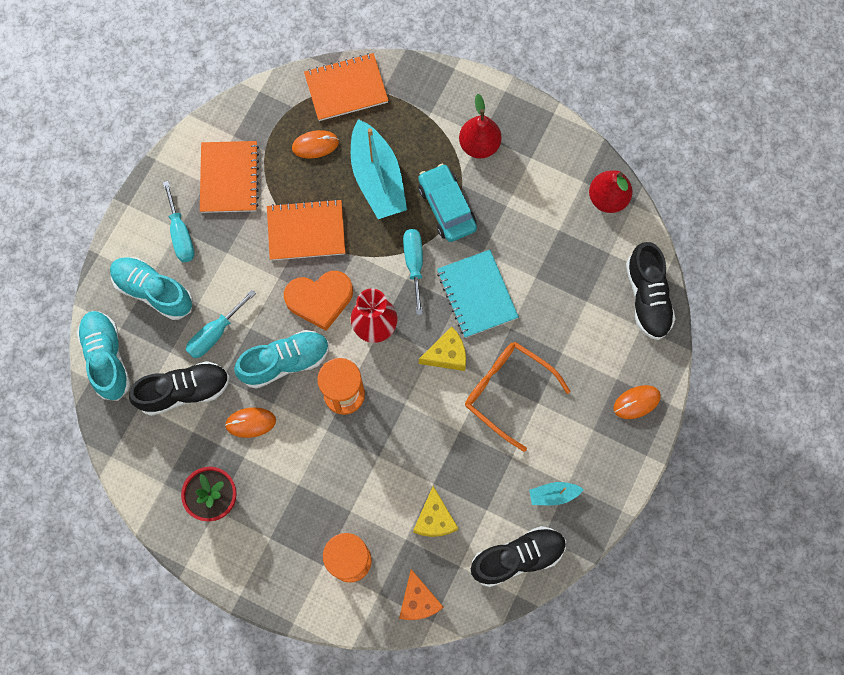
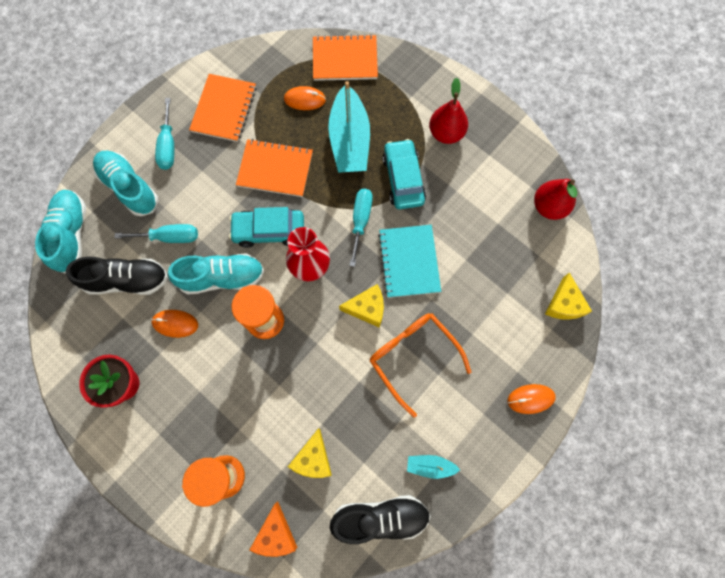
camera: 15 degrees right, 0 degrees up
turquoise screwdriver [186,290,256,358] -> turquoise screwdriver turned 150 degrees counterclockwise [114,224,198,243]
orange heart [284,271,353,331] -> turquoise car [229,207,304,248]
black shoe [626,242,676,340] -> yellow cheese [545,272,592,320]

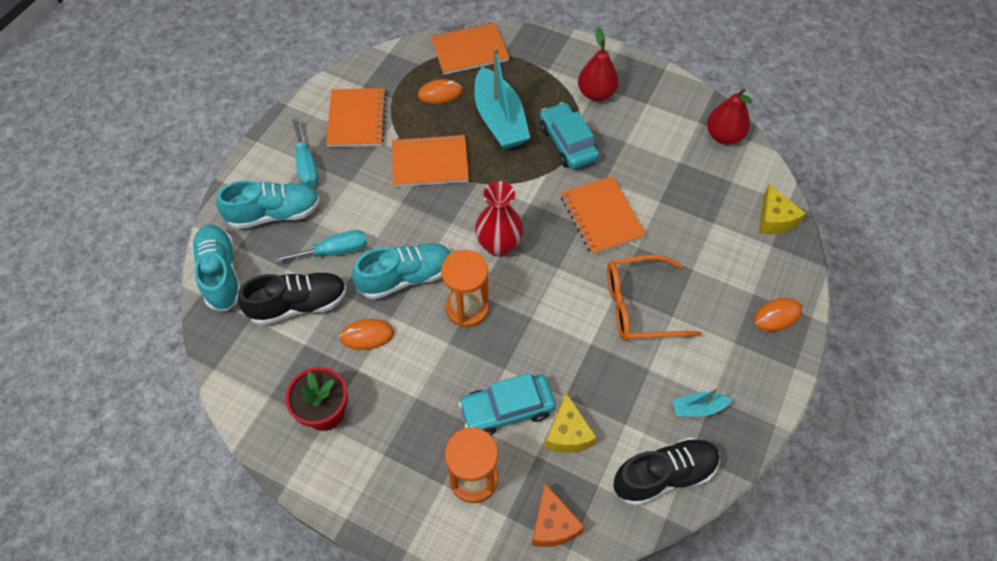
camera: 15 degrees left, 15 degrees down
turquoise shoe [93,151,158,216] -> turquoise shoe turned 135 degrees clockwise [216,180,320,229]
turquoise car [229,207,304,248] -> turquoise car moved to [458,373,556,435]
yellow cheese [339,284,384,328] -> none
turquoise screwdriver [349,189,373,267] -> none
orange glasses [370,313,471,417] -> orange glasses turned 45 degrees counterclockwise [607,255,702,341]
turquoise notebook [378,225,441,298] -> orange notebook [561,176,646,255]

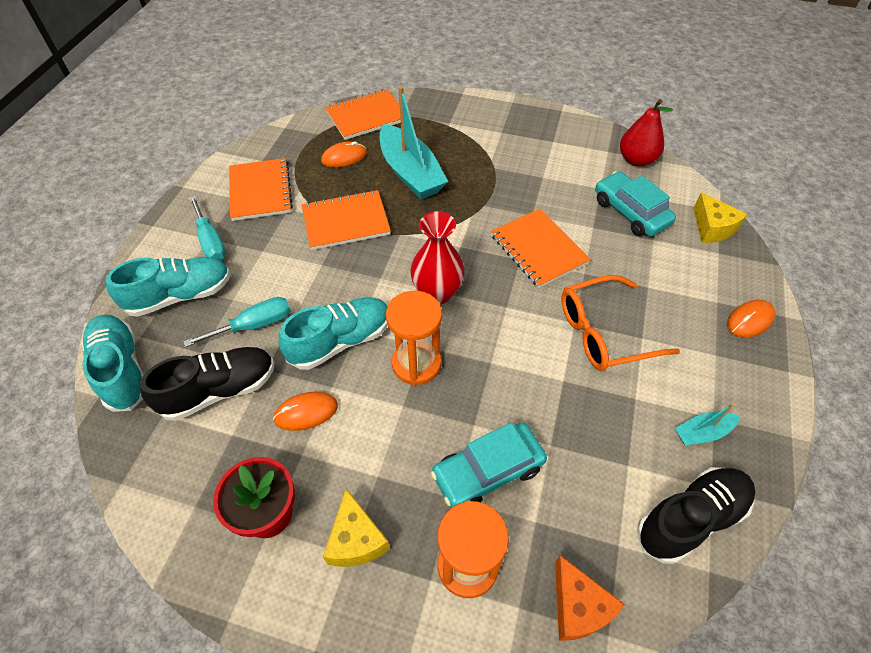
camera: 10 degrees left, 5 degrees down
turquoise car [540,102,599,169] -> turquoise car moved to [595,171,676,236]
yellow cheese [545,393,597,453] -> yellow cheese moved to [323,489,390,567]
red pear [578,28,619,101] -> none

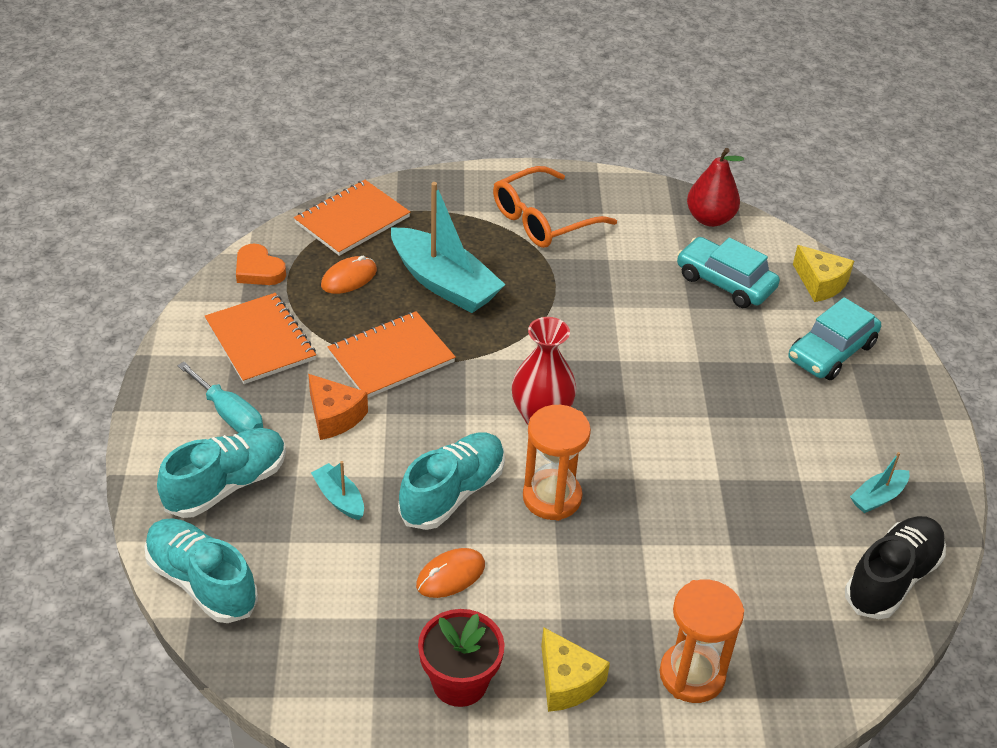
camera: 20 degrees left, 10 degrees down
black shoe [140,347,275,421] -> none
turquoise screwdriver [183,297,291,347] -> turquoise boat [311,461,364,520]
turquoise car [431,423,547,508] -> turquoise car moved to [788,297,881,380]
orange notebook [491,209,591,288] -> none
orange cheese [555,555,625,641] -> orange cheese moved to [308,374,368,440]
orange glasses [561,275,680,371] -> orange glasses moved to [493,166,617,248]
orange mouse [727,300,775,338] -> none
none -> orange heart [236,244,286,285]

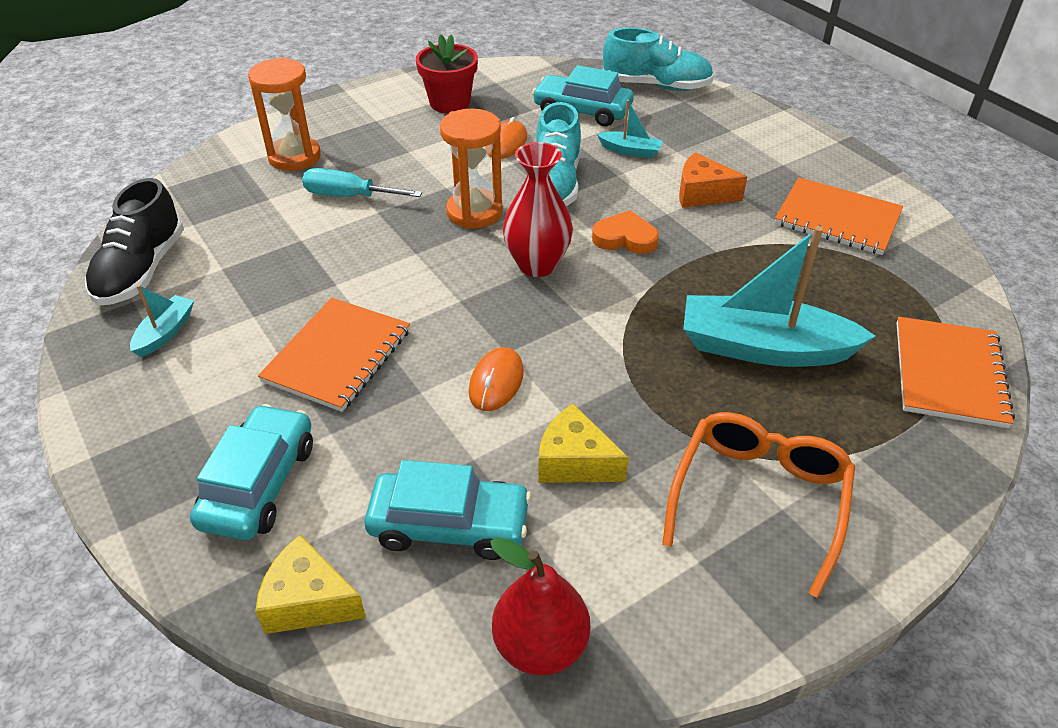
camera: 150 degrees right, 0 degrees up
turquoise shoe [157,428,286,518] -> none
turquoise screwdriver [177,362,263,433] -> turquoise screwdriver moved to [302,168,422,197]
orange heart [236,244,286,285] -> orange heart moved to [592,210,659,254]
orange mouse [321,256,377,294] -> orange mouse moved to [469,347,524,411]
orange notebook [328,311,456,398] -> orange notebook moved to [258,298,410,412]
yellow cheese [541,627,610,712] -> yellow cheese moved to [538,404,629,483]
none -> turquoise car [532,65,634,127]

